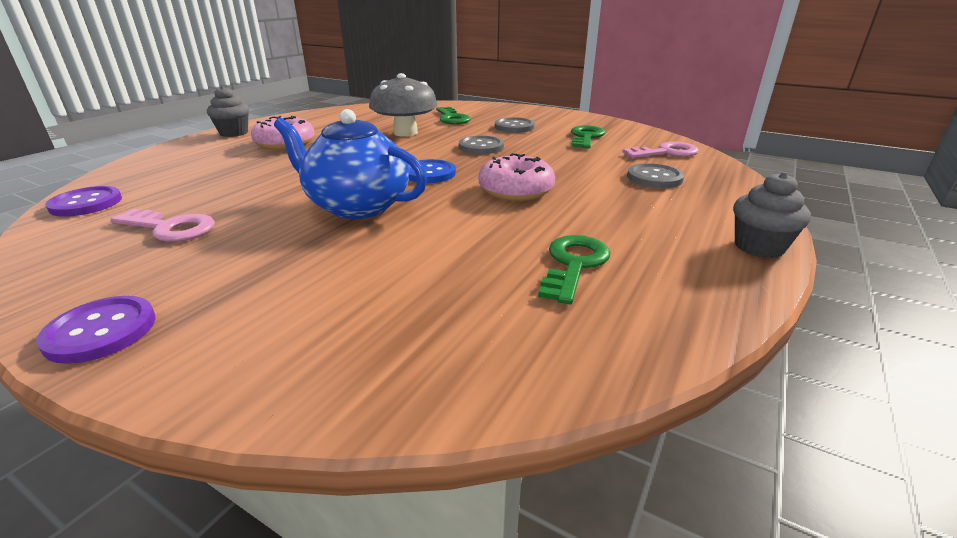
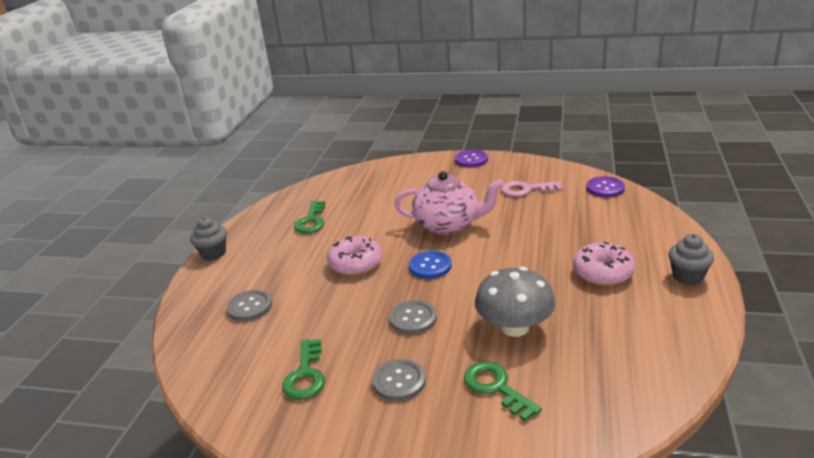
camera: 165 degrees right, 0 degrees up
blue teapot [274,109,427,219] -> pink teapot [394,171,504,235]
pink key [623,142,699,158] -> none

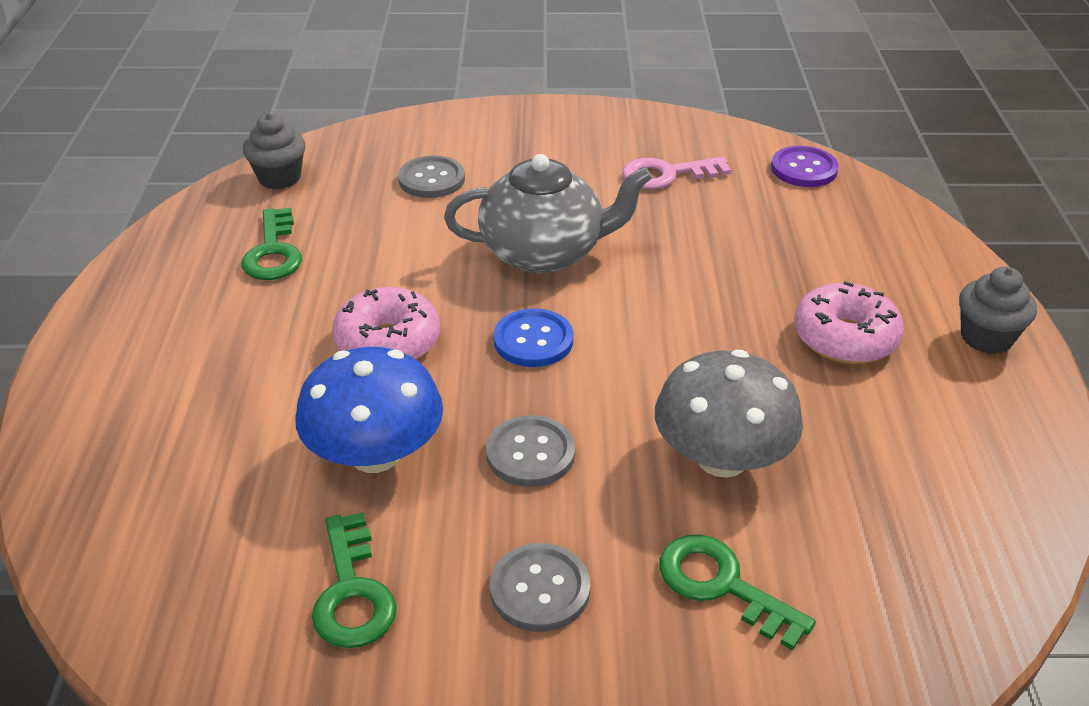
camera: 15 degrees left, 10 degrees up
grey cupcake [190,217,227,260] -> grey cupcake moved to [243,113,306,189]
grey button [227,290,272,321] -> grey button moved to [398,156,465,198]
pink teapot [394,171,504,235] -> grey teapot [444,154,652,273]
purple button [455,150,488,168] -> none
none -> blue mushroom [295,347,443,473]

